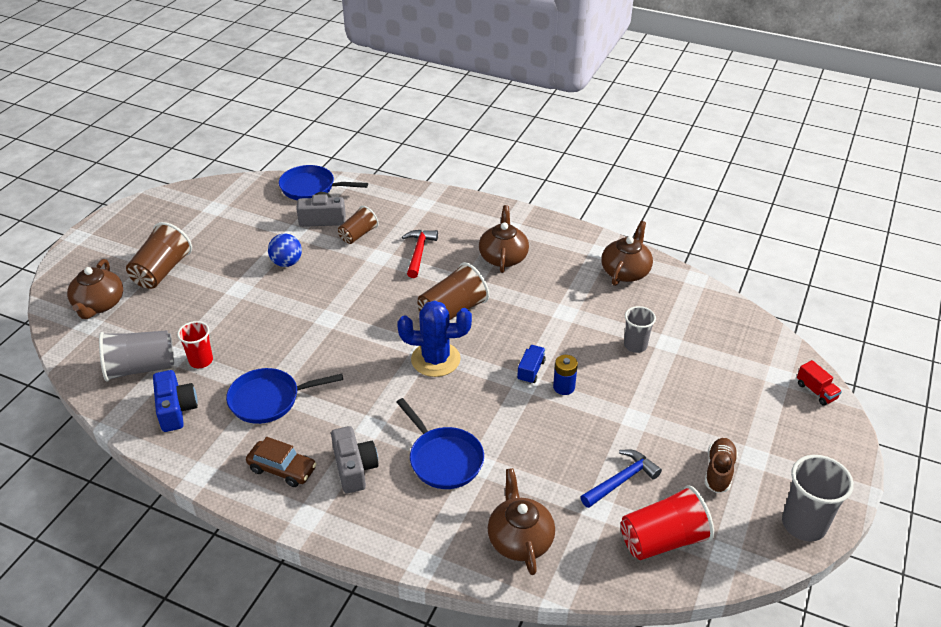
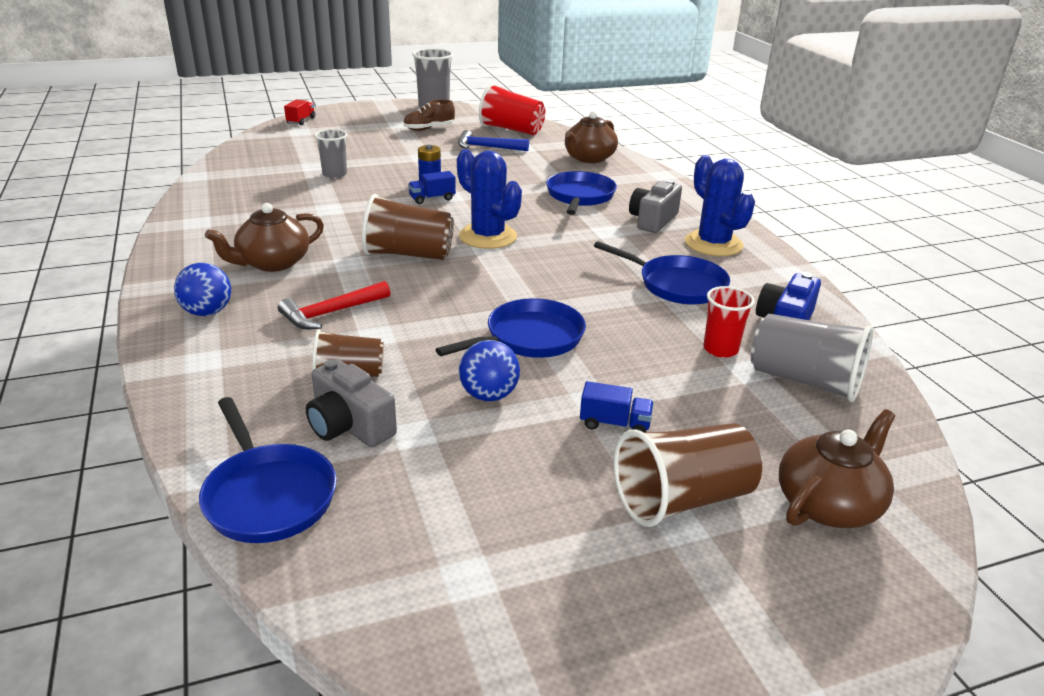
camera: 135 degrees left, 10 degrees down
brown car [246,437,317,487] -> blue cactus [685,155,755,256]
brown teapot [601,221,653,286] -> none
none -> blue ball [174,263,231,316]
none -> blue pan [435,298,586,358]
none -> blue truck [580,381,654,432]

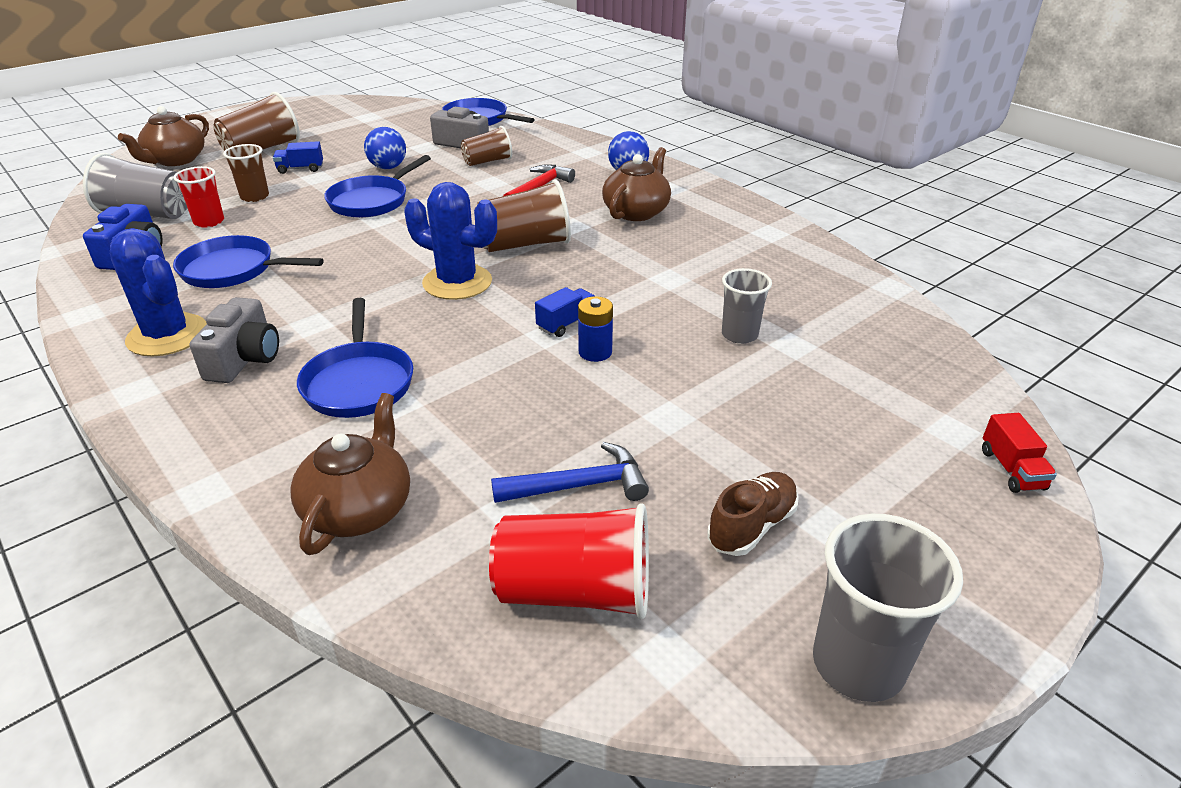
camera: 160 degrees right, 5 degrees up
none -> brown cup [223,144,269,202]

